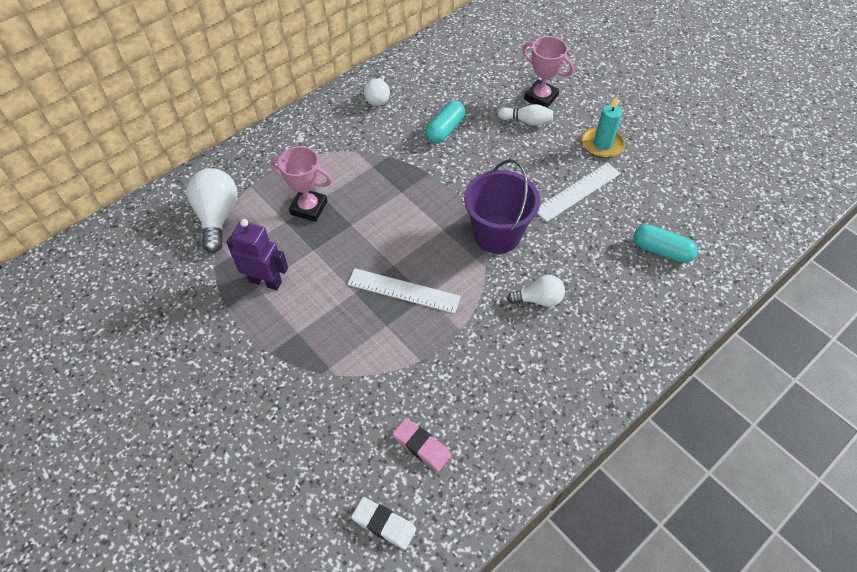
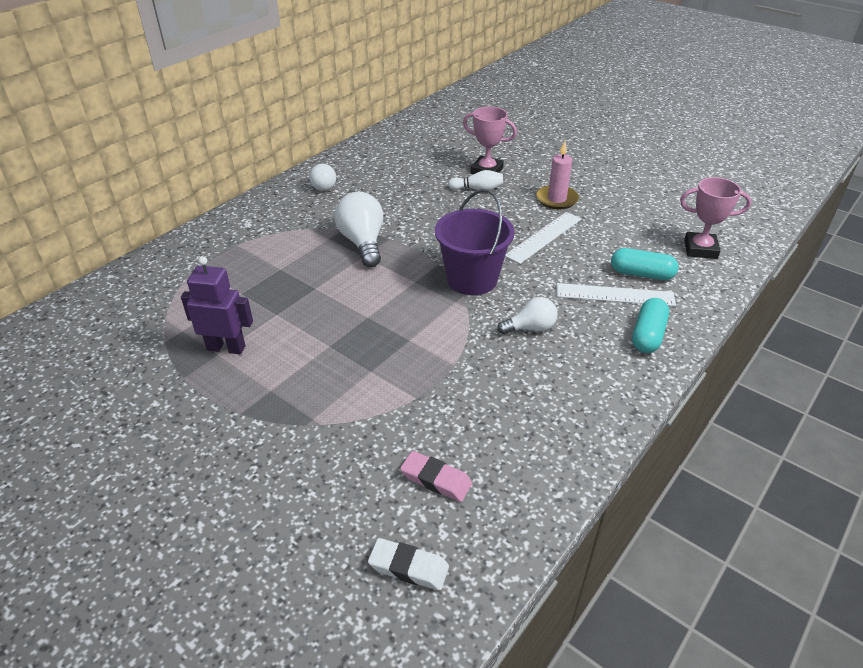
camera: 10 degrees left, 15 degrees down
white light bulb [187,168,238,253] -> white light bulb moved to [334,192,383,267]
pink trophy [270,146,332,222] -> pink trophy moved to [680,177,752,259]
white ruler [347,268,461,313] -> white ruler moved to [556,283,676,306]
turquoise capsule [425,101,465,144] -> turquoise capsule moved to [632,298,669,353]
turquoise candle [582,96,625,158] -> pink candle [536,141,579,209]

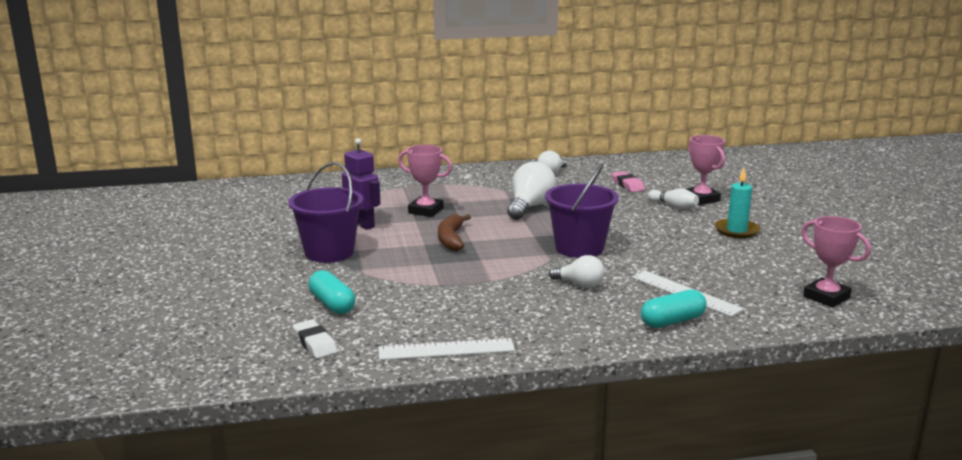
camera: 40 degrees right, 20 degrees down
pink eraser [400,451,472,502] -> pink eraser moved to [611,171,645,192]
white ruler [505,212,581,264] -> white ruler moved to [378,338,515,360]
pink candle [536,141,579,209] -> turquoise candle [714,168,761,238]
turquoise capsule [611,248,679,280] -> turquoise capsule moved to [308,270,355,314]
none -> purple bucket [288,162,363,263]
none -> pink trophy [398,145,452,217]
none -> brown banana [438,214,471,251]

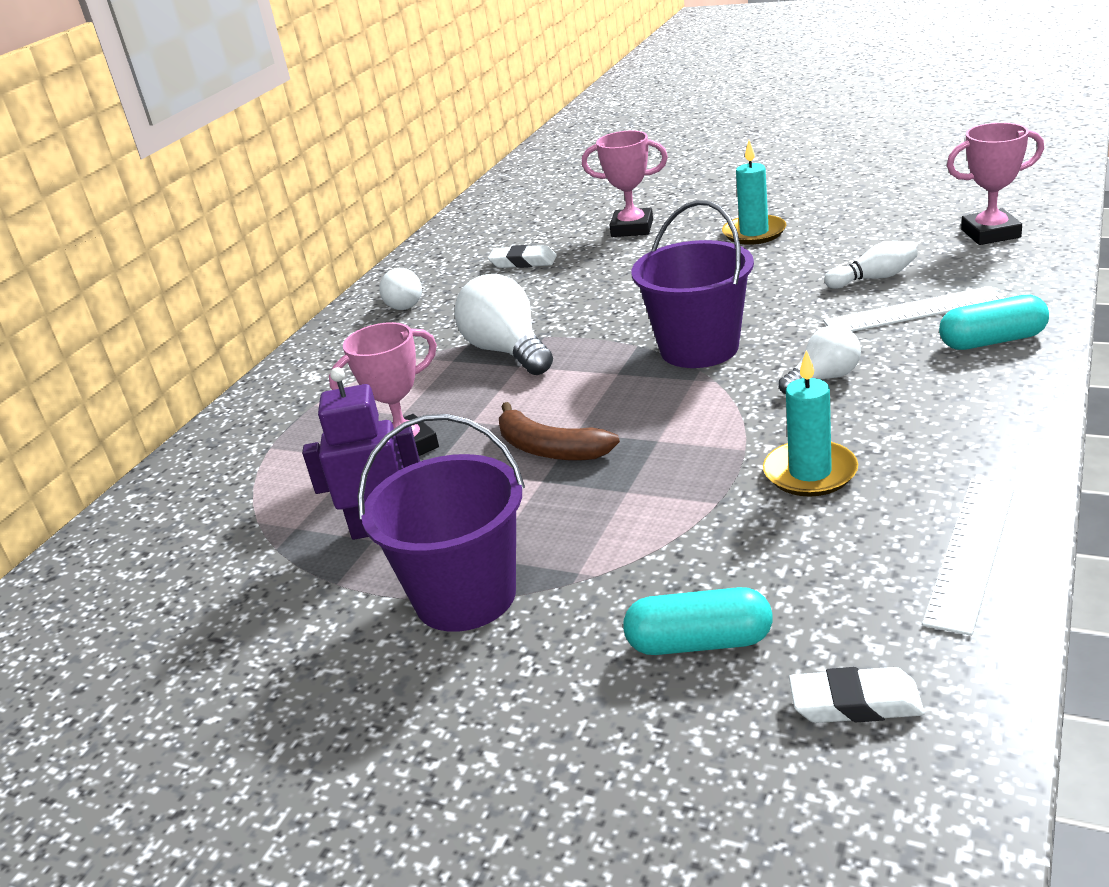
camera: 50 degrees left, 10 degrees up
pink eraser [611,171,645,192] -> white eraser [488,245,557,268]
turquoise capsule [641,290,707,328] -> turquoise capsule turned 75 degrees clockwise [939,295,1049,350]
white bowling pin [648,188,699,209] -> white bowling pin moved to [824,241,917,289]
none -> turquoise candle [763,350,858,497]

